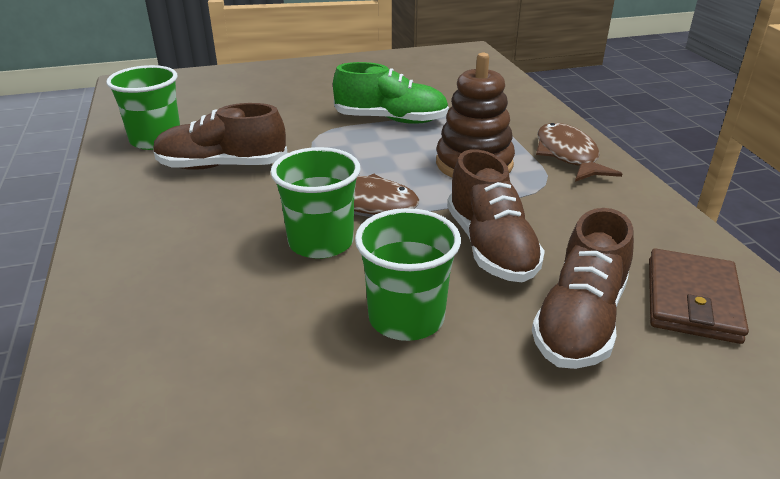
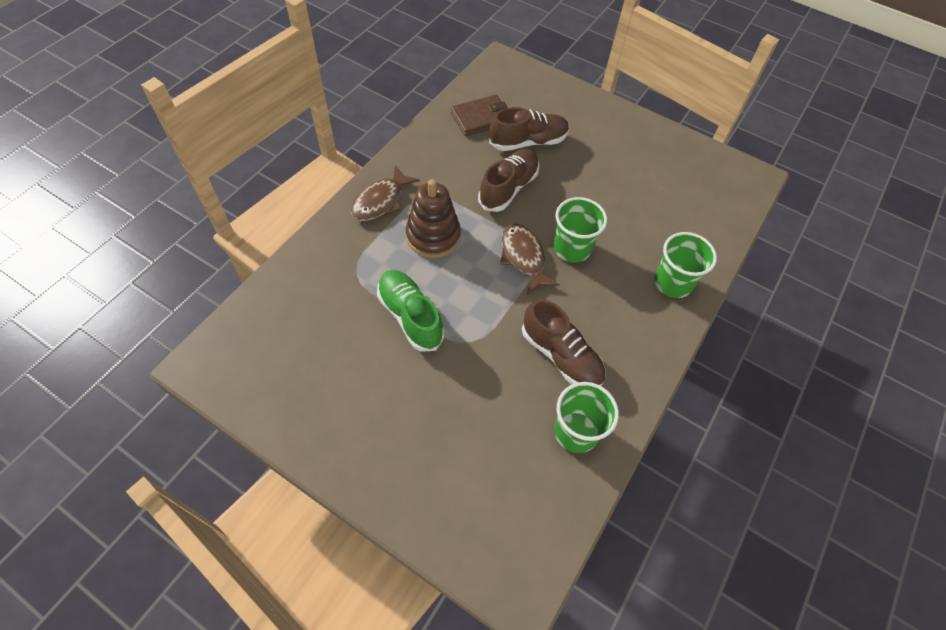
camera: 135 degrees left, 25 degrees up
green cup [355,208,461,341] -> green cup moved to [654,232,717,298]

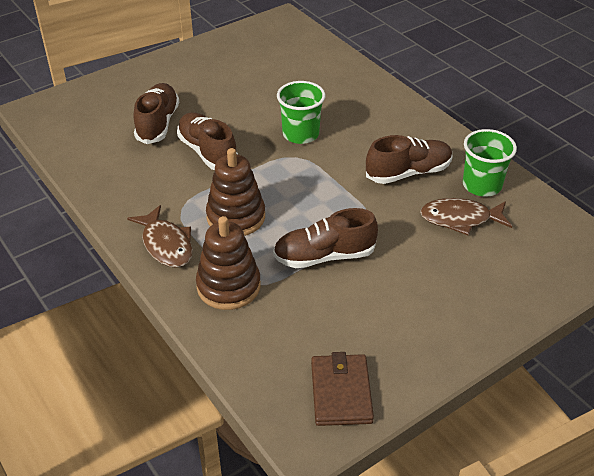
camera: 65 degrees left, 15 degrees down
green shoe [377,270,444,352] -> brown shoe [273,208,378,268]
brown wallet [451,95,508,136] -> brown wallet moved to [311,352,374,426]
brown fish [500,224,559,295] -> brown fish moved to [420,198,512,235]
green cup [654,232,717,298] -> none
none -> brown stacking toy [196,216,261,310]

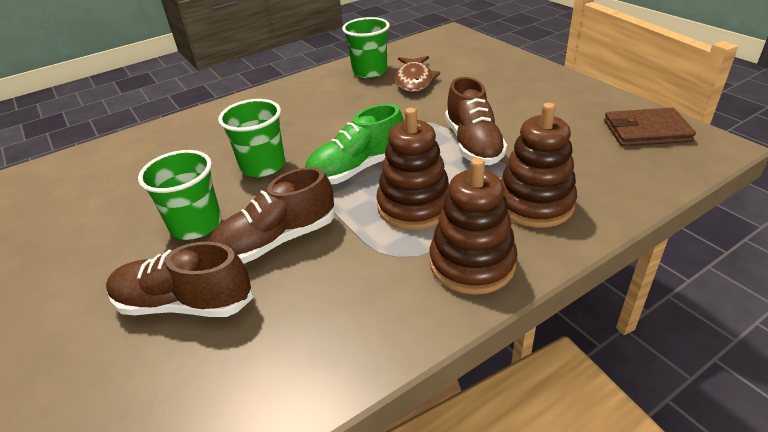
camera: 85 degrees left, 5 degrees down
brown fish [127,205,193,268] -> brown stacking toy [429,158,518,295]
brown shoe [366,135,453,184] -> none
none -> green cup [138,150,222,240]
none -> green shoe [305,104,404,184]

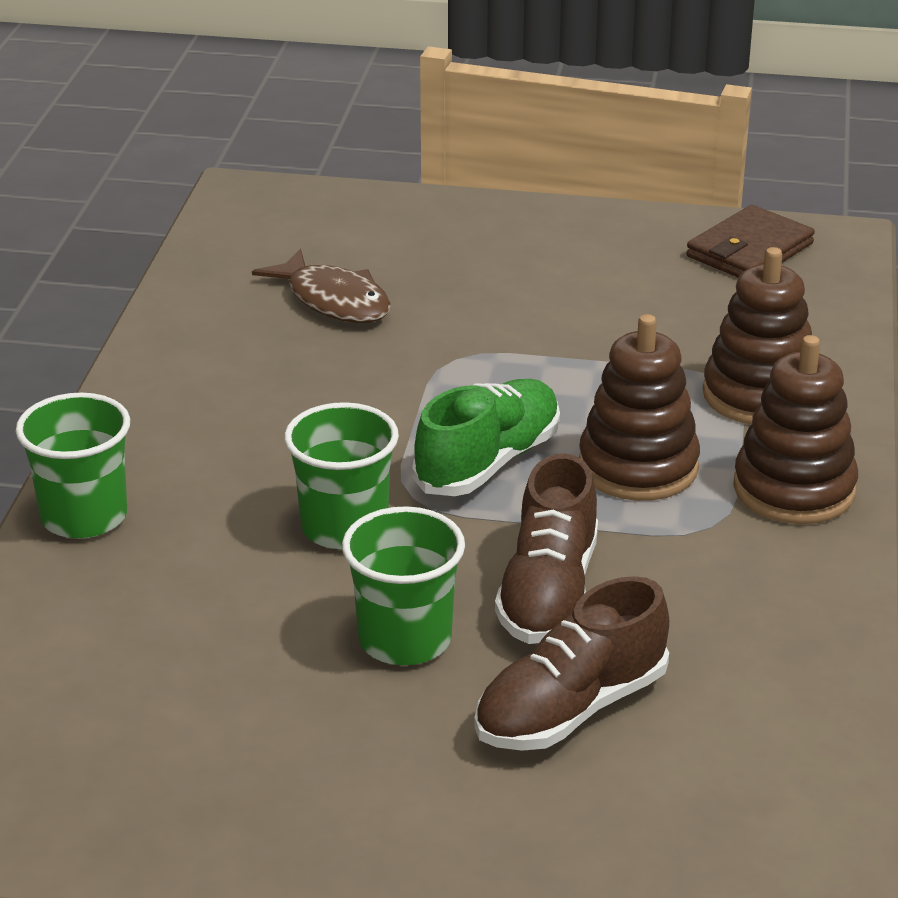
camera: 50 degrees left, 5 degrees down
green shoe [305,104,404,184] -> green shoe turned 150 degrees counterclockwise [412,379,560,496]
green cup [342,17,390,78] -> green cup moved to [16,393,130,539]
brown shoe [445,77,507,165] -> none

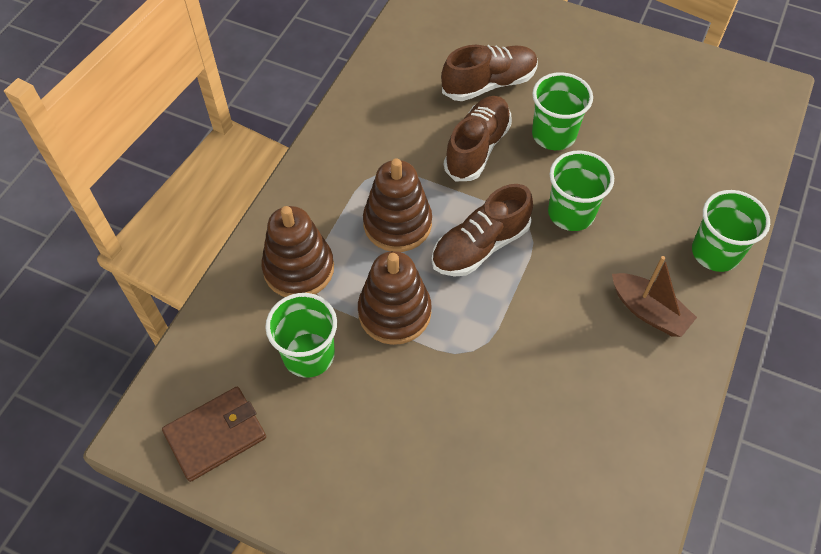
camera: 165 degrees left, 25 degrees up
brown fish [252,249,391,323] -> none
green shoe [412,379,560,496] -> brown shoe [432,184,533,277]
brown stacking toy [733,335,858,524] -> brown stacking toy moved to [358,251,432,345]
none -> green cup [265,293,337,378]
none -> brown boat [612,256,697,337]

